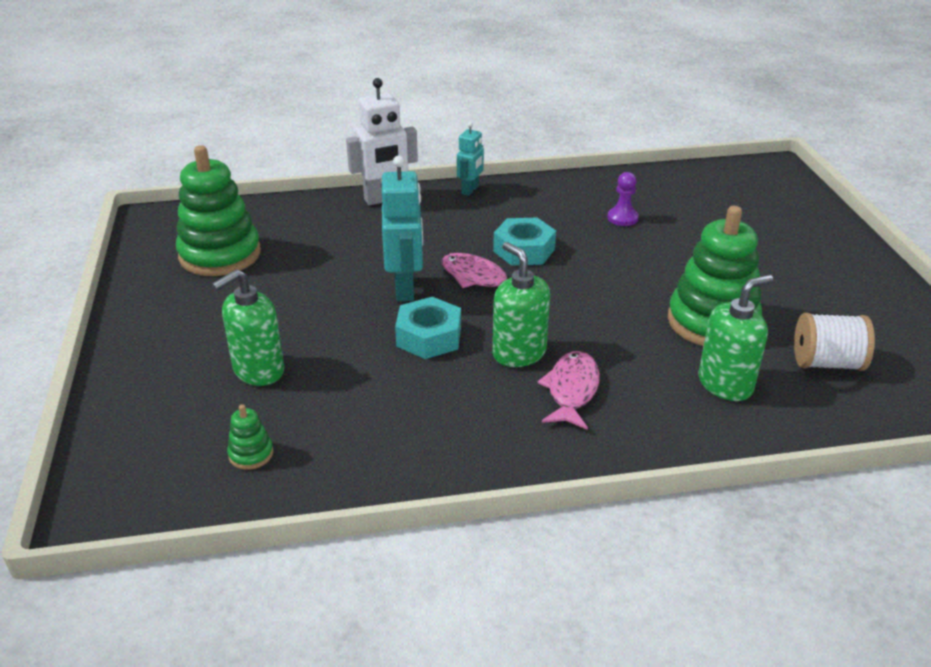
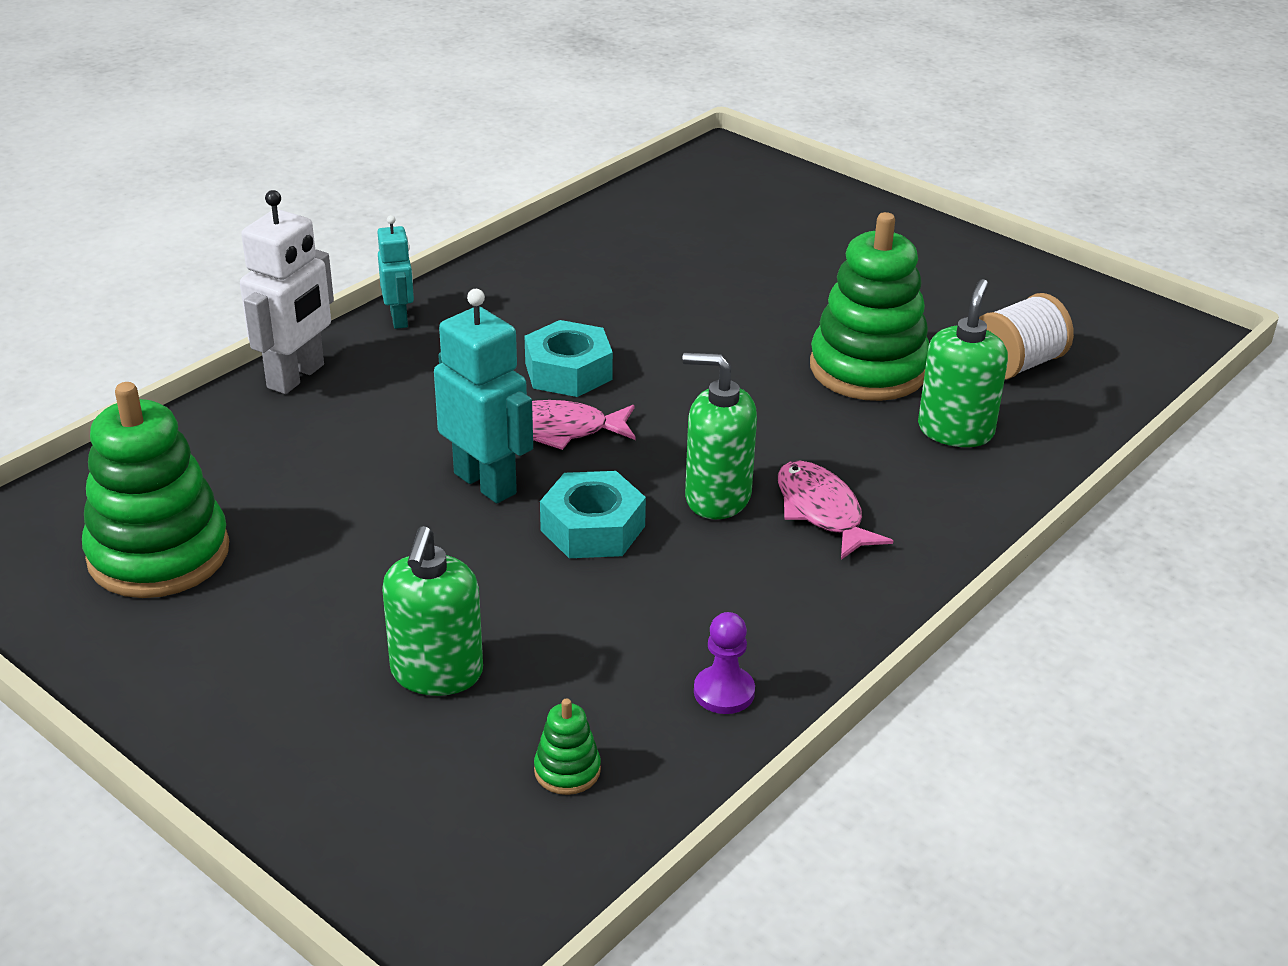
camera: 40 degrees left, 0 degrees up
purple pawn [607,172,639,226] -> purple pawn moved to [694,612,755,714]

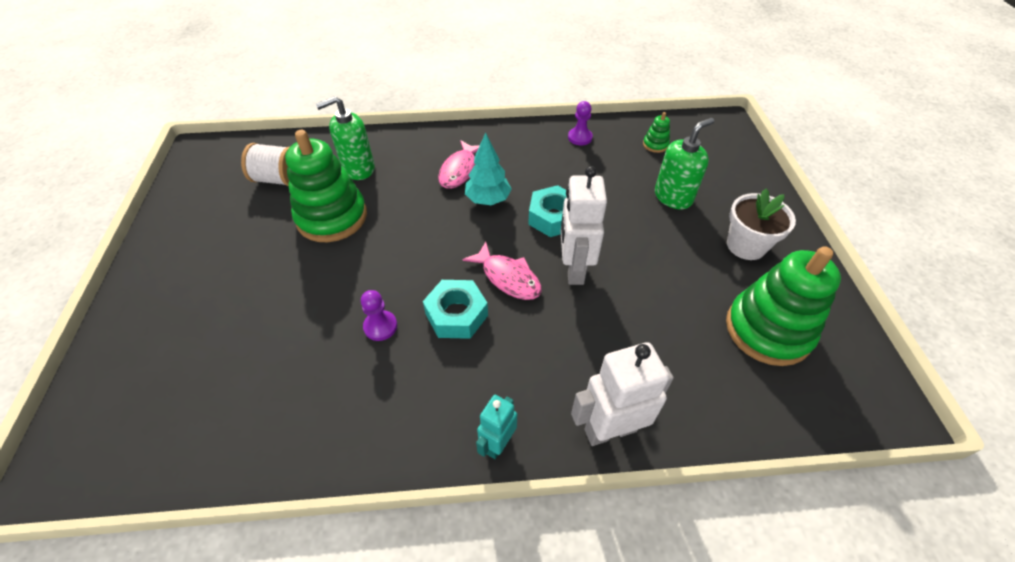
camera: 135 degrees left, 15 degrees up
turquoise robot [434,289,533,503] -> white robot [560,166,607,285]
green soap dispenser [682,353,757,519] -> turquoise tree [465,133,512,205]
none -> purple pawn [361,290,397,341]
none -> white flower pot [727,189,796,260]

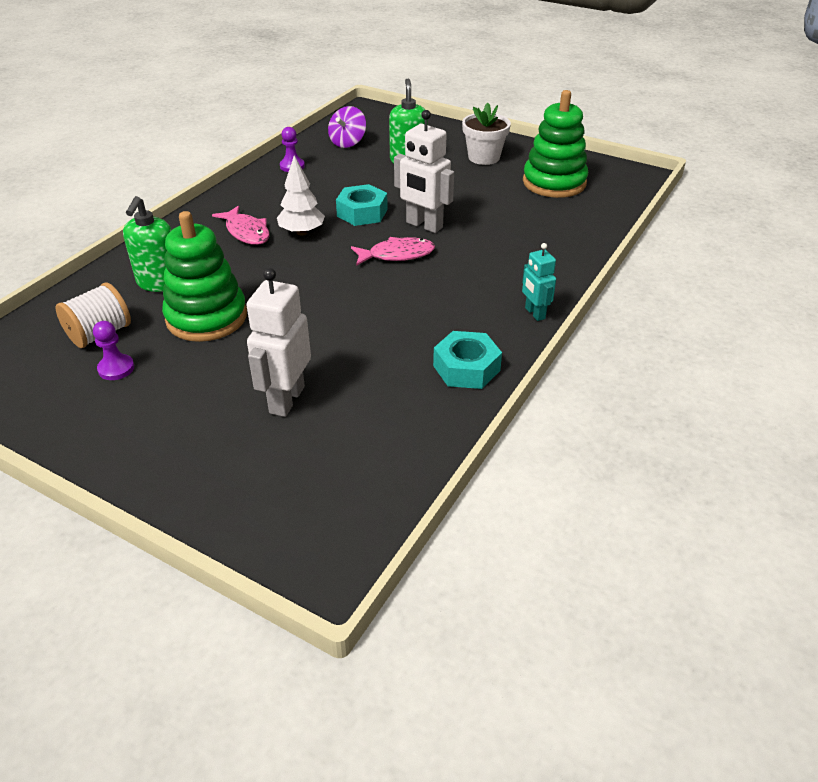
camera: 55 degrees left, 10 degrees down
purple pawn [361,290,397,341] -> purple pawn moved to [93,321,134,380]
turquoise nut [423,280,488,339] -> turquoise nut moved to [433,331,502,389]
turquoise tree [465,133,512,205] -> white tree [277,155,325,235]
white robot [571,342,674,446] -> white robot moved to [246,268,311,417]
green stacking toy [643,112,670,153] -> purple spinning top [328,106,366,148]

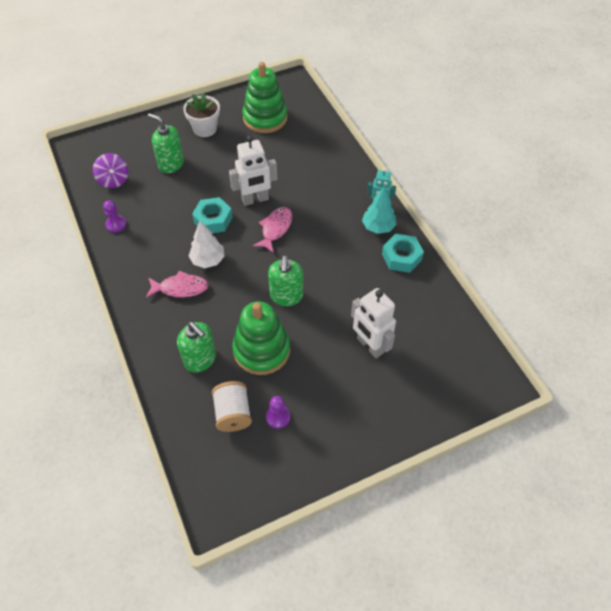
camera: 55 degrees left, 15 degrees up
none -> green soap dispenser [268,256,303,306]
none -> turquoise tree [362,186,397,234]

